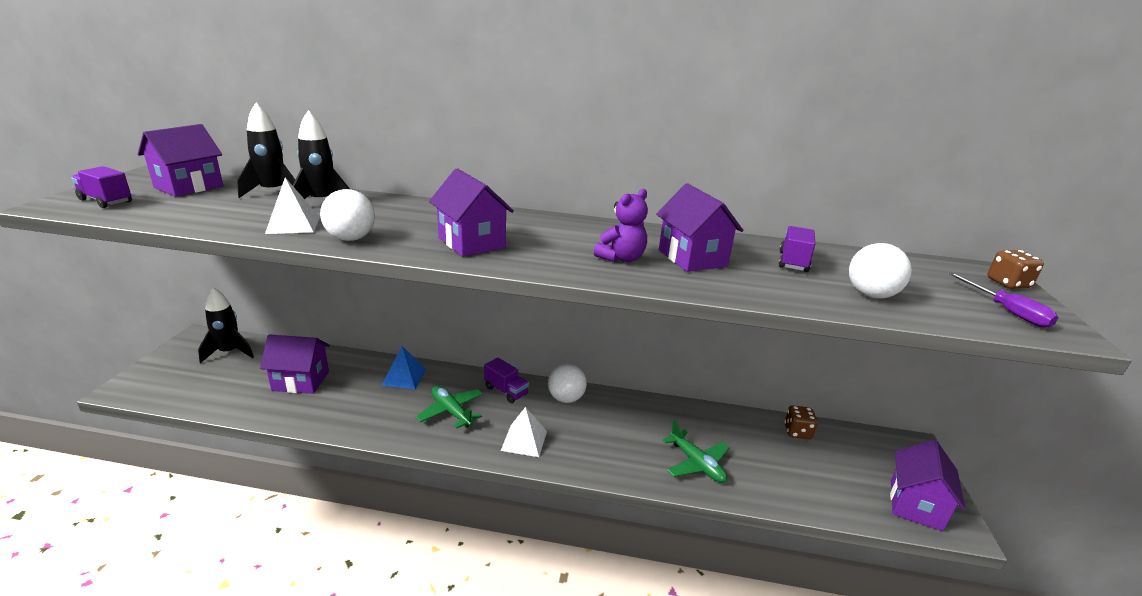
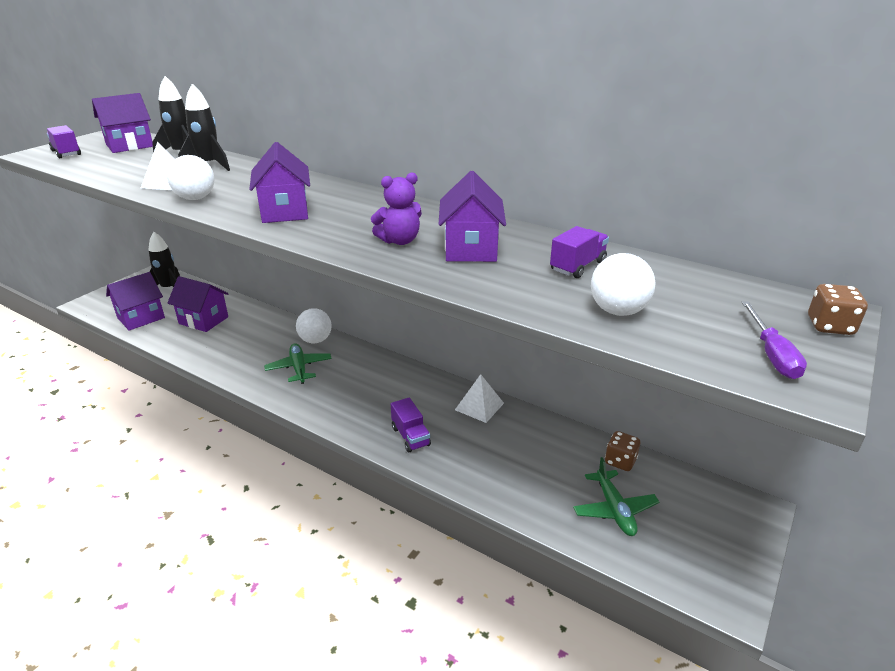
camera: 25 degrees right, 5 degrees up
blue pyramid [382,346,427,389] -> none
purple truck [484,358,529,403] -> purple truck moved to [391,397,431,452]
white pyramid [501,407,547,457] -> white pyramid moved to [455,374,504,423]
white ball [548,364,587,403] -> white ball moved to [296,308,332,343]
green plane [662,420,730,483] -> green plane moved to [573,457,659,536]
purple house [890,440,966,531] -> purple house moved to [106,272,165,331]

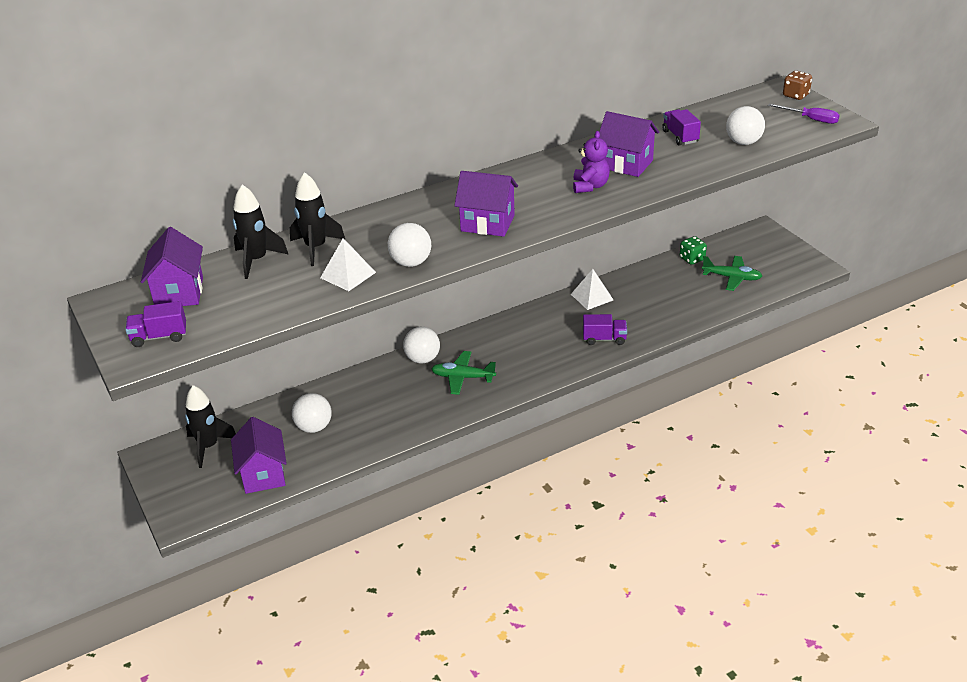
camera: 60 degrees left, 5 degrees up
purple house [168,276,229,332] -> white ball [292,393,331,433]
brown dice [605,431,640,471] -> green dice [680,236,707,265]

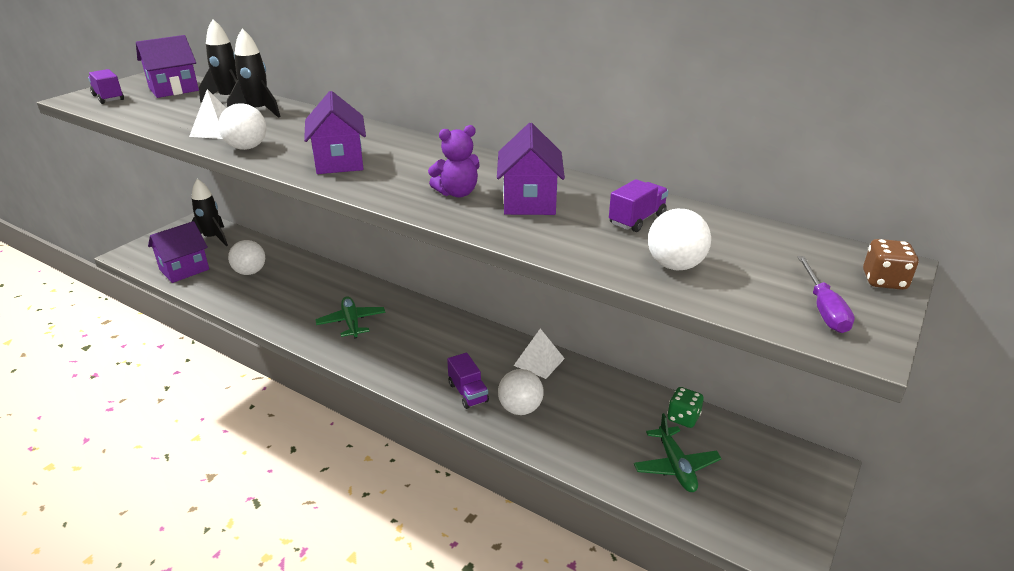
camera: 60 degrees right, 5 degrees down
white ball [403,327,440,364] -> white ball moved to [498,369,544,415]

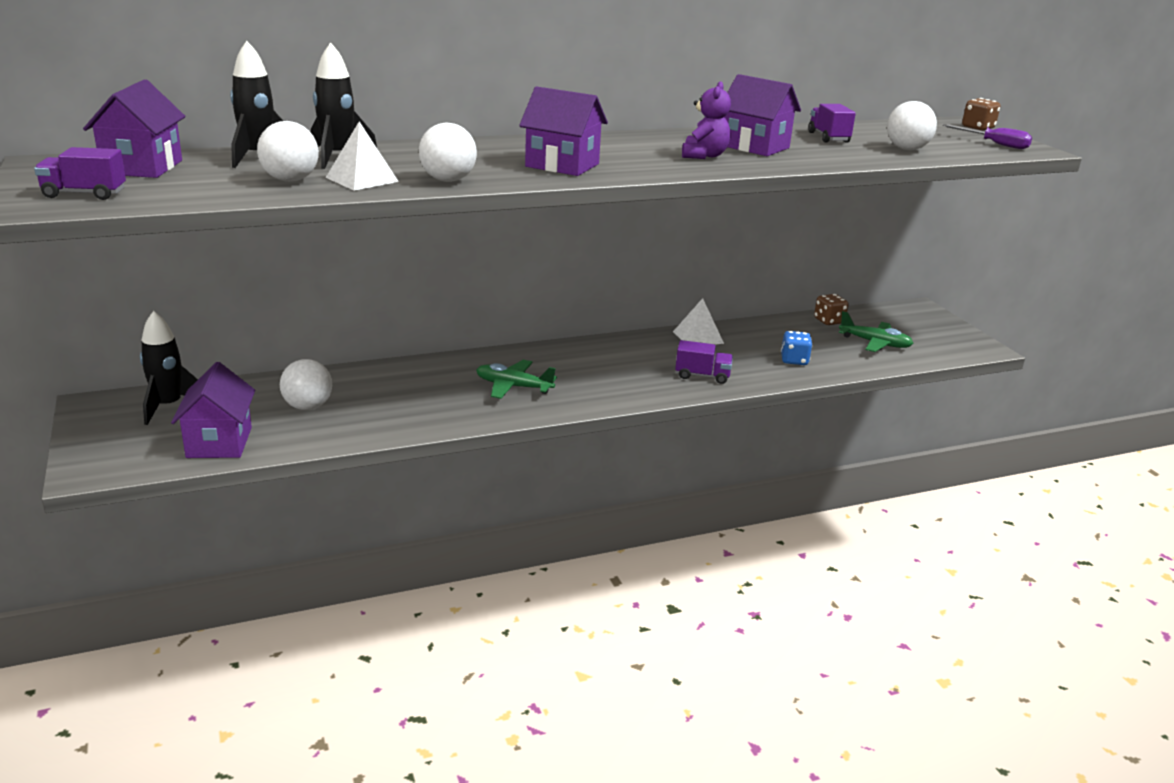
camera: 55 degrees left, 5 degrees down
white ball [498,369,544,415] -> white ball moved to [257,121,319,182]
green dice [667,387,704,428] -> brown dice [814,294,849,325]
none -> blue dice [781,331,813,365]

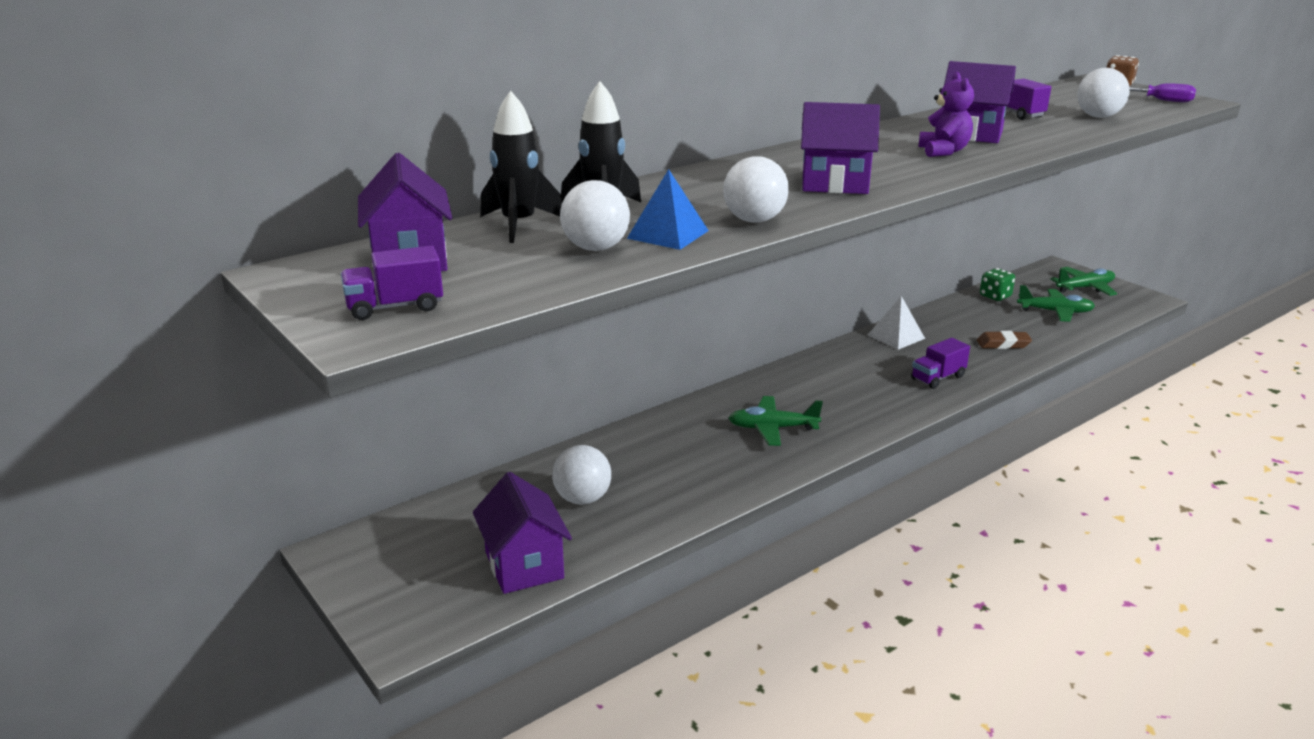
camera: 15 degrees left, 0 degrees up
black rocket [140,311,198,425] -> none
white pyramid [325,122,399,191] -> blue pyramid [627,169,709,250]
purple truck [675,340,733,384] -> purple truck turned 150 degrees clockwise [911,338,970,389]
blue dice [781,331,813,365] -> brown eraser [977,331,1032,349]
brown dice [814,294,849,325] -> green dice [980,268,1015,301]
none -> green plane [1050,267,1117,296]

